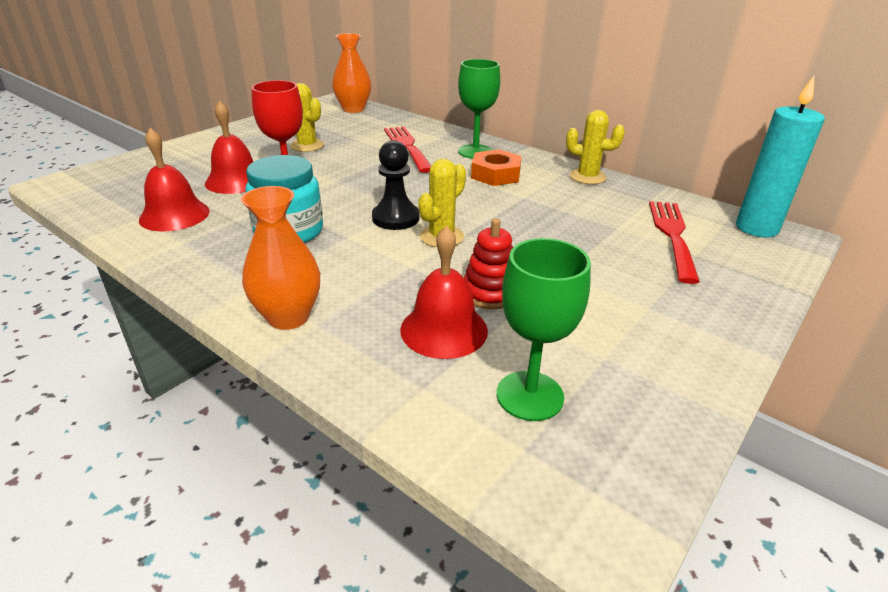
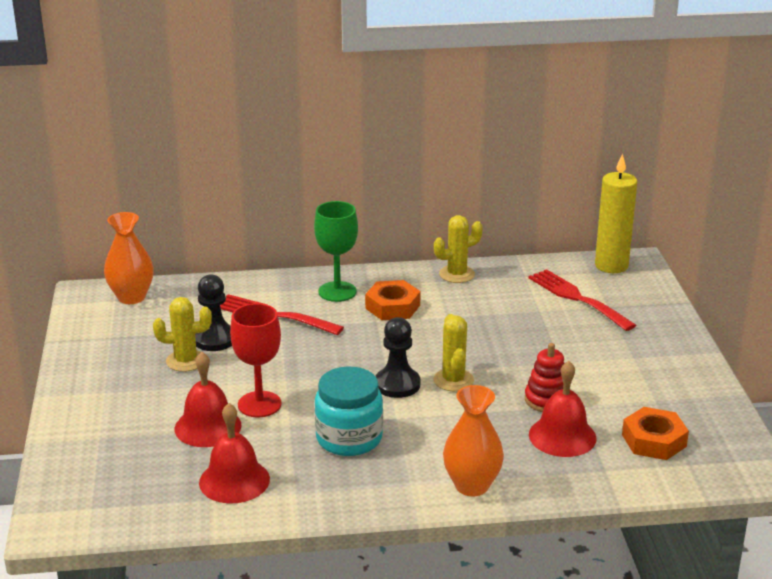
camera: 45 degrees left, 5 degrees down
green goblet [497,238,591,421] -> orange nut [622,407,689,460]
turquoise candle [736,76,825,237] -> yellow candle [595,153,637,273]
none -> black pawn [195,274,232,351]

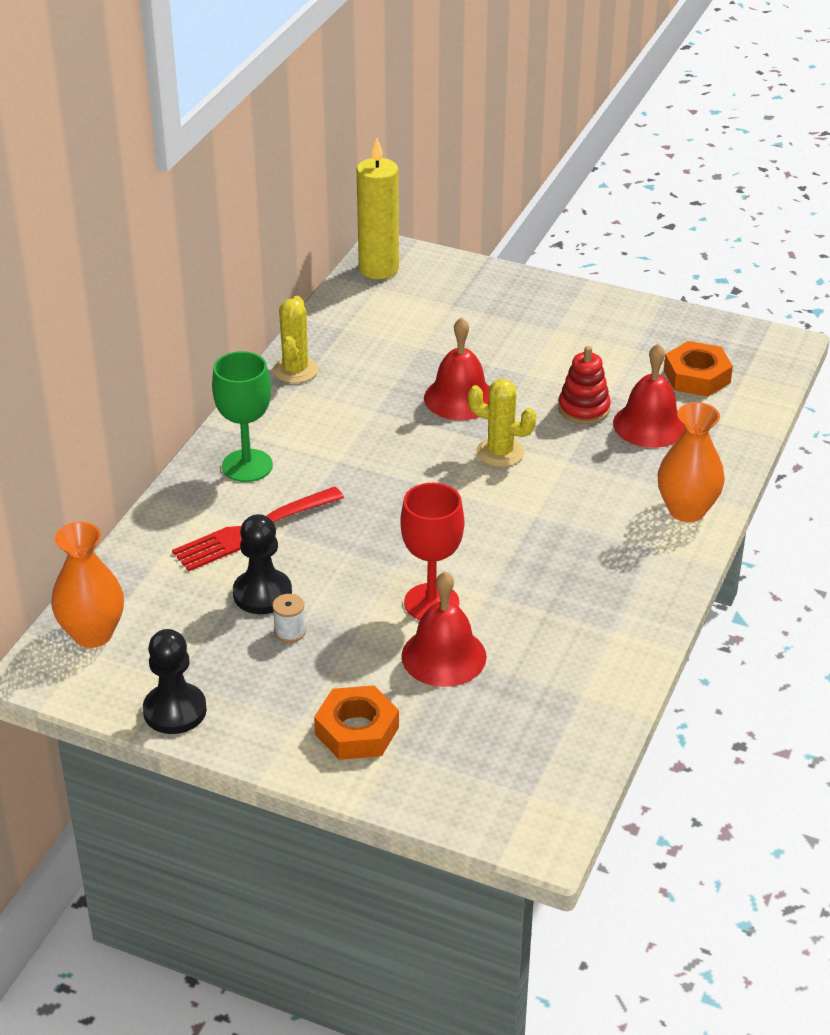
camera: 60 degrees left, 10 degrees up
yellow cactus [153,297,212,372] -> white spool [272,594,306,643]
red bell [199,403,270,503] -> red bell moved to [424,317,490,420]
turquoise jar [315,366,383,456] -> none
orange nut [365,280,421,320] -> orange nut moved to [314,685,399,760]
black pawn [376,317,420,398] -> black pawn moved to [143,629,207,734]
red fork [528,269,636,331] -> none

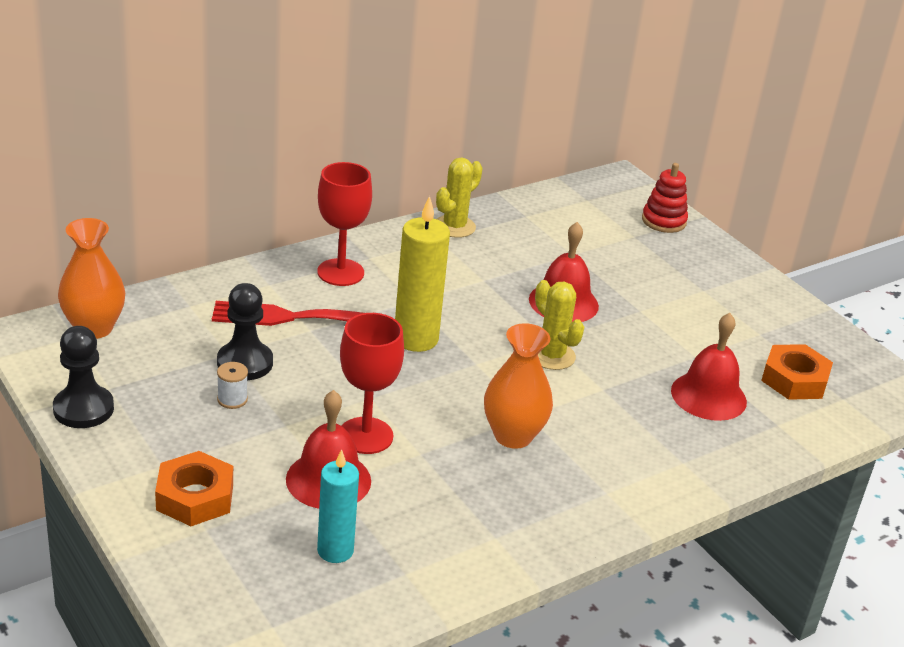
camera: 30 degrees right, 5 degrees down
green goblet [212,351,273,482] -> red goblet [317,162,372,286]
yellow candle [357,138,399,279] -> yellow candle moved to [395,196,450,352]
red stacking toy [558,346,611,424] -> red stacking toy moved to [642,163,688,233]
orange vase [657,402,725,522] -> orange vase moved to [484,323,553,449]
none -> turquoise candle [317,449,359,563]

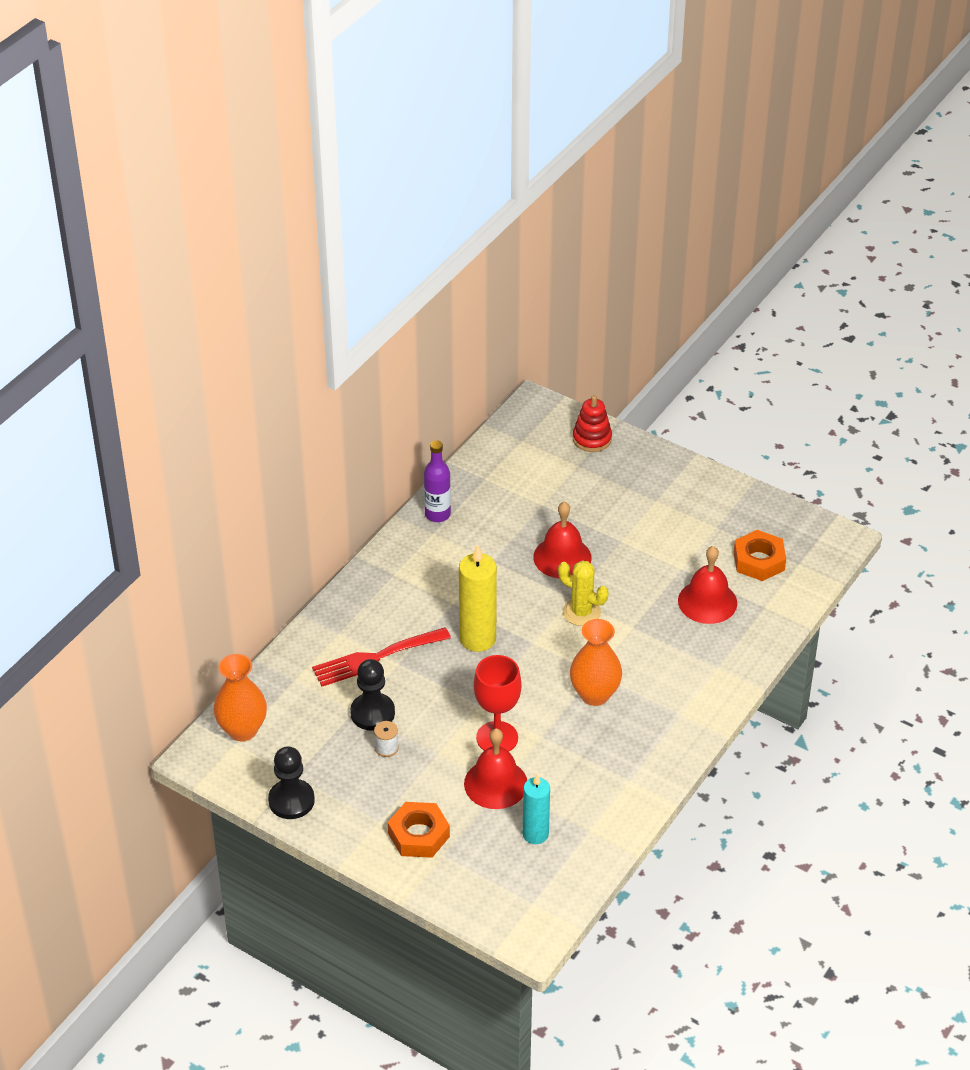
camera: 20 degrees left, 10 degrees up
red goblet [317,162,372,286] -> none
yellow cactus [436,157,483,238] -> purple bottle [424,440,451,522]

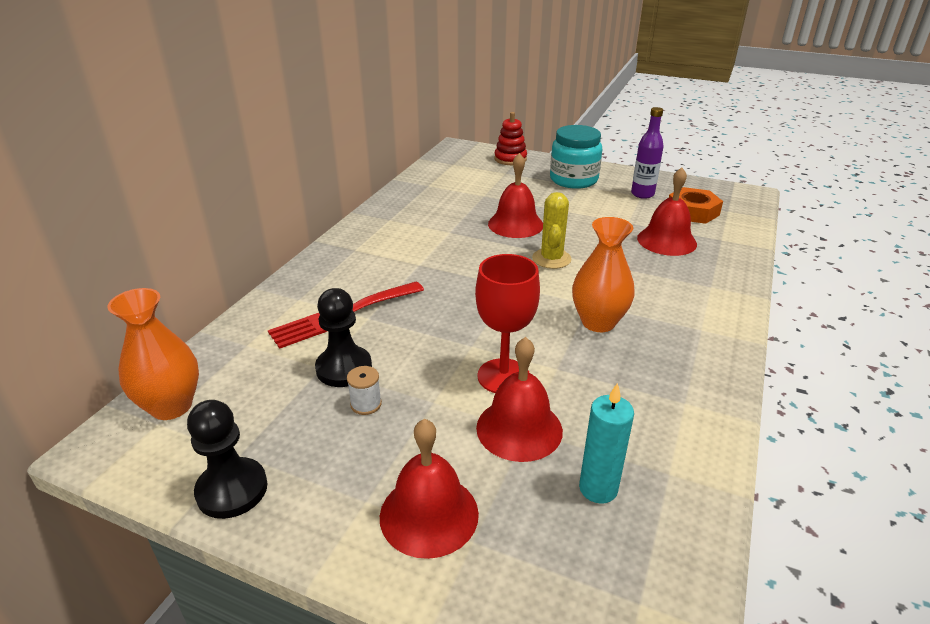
camera: 10 degrees left, 10 degrees down
orange nut [388,802,450,858] -> red bell [380,419,479,559]
purple bottle [424,440,451,522] -> purple bottle moved to [631,107,664,199]
yellow candle [459,545,497,652] -> none
yellow cactus [558,560,609,626] -> yellow cactus turned 75 degrees clockwise [532,192,571,269]
none -> turquoise jar [550,125,602,189]

